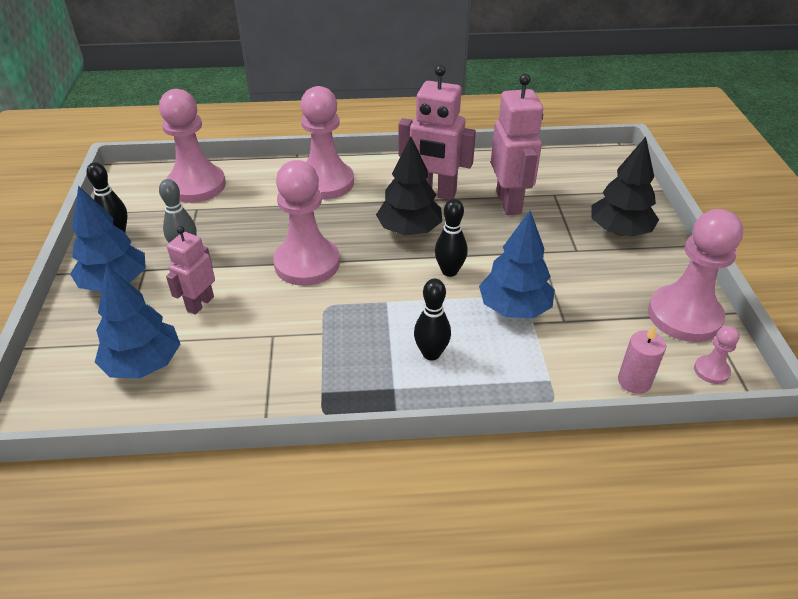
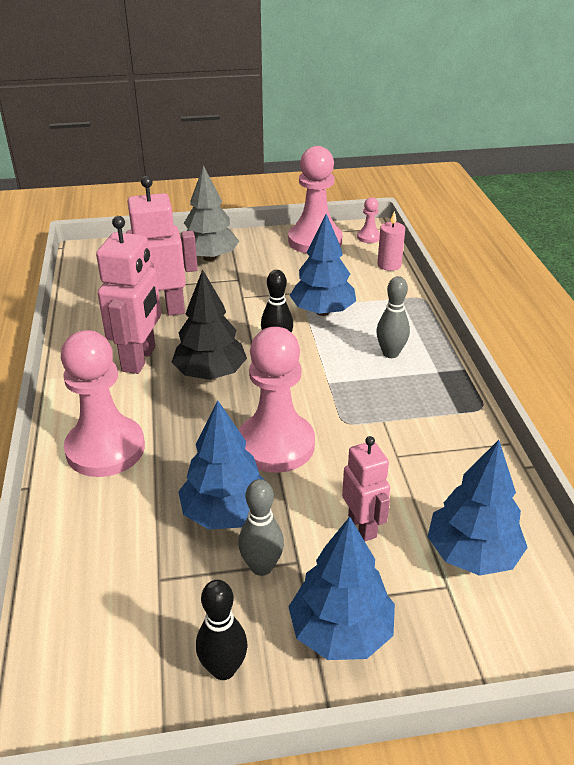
camera: 95 degrees left, 5 degrees down
pink pawn [159,89,226,203] -> none
pink robot [166,226,215,315] -> pink robot turned 135 degrees counterclockwise [342,436,390,541]
black bowling pin [414,279,451,361] -> grey bowling pin [376,276,410,358]
black tree [591,137,659,237] -> grey tree [181,165,239,261]
none -> blue tree [178,400,264,530]

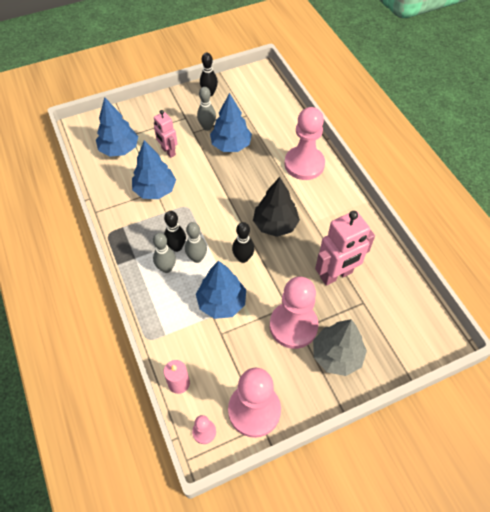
camera: 165 degrees right, 20 degrees up
pink robot [96,216,161,374] -> none
pink pawn [239,327,315,473] -> pink pawn moved to [270,277,319,349]
blue tree [289,517,395,660] -> blue tree moved to [132,140,176,199]
none -> black bowling pin [164,211,186,252]
none -> grey bowling pin [185,222,207,263]

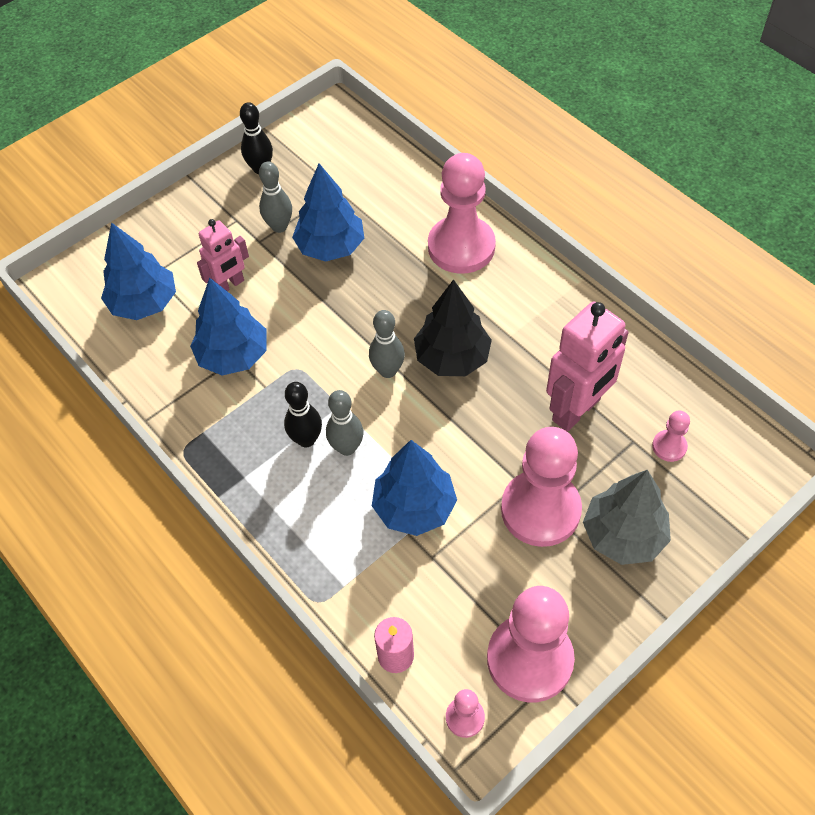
camera: 15 degrees left, 0 degrees up
grey bowling pin [153,233,176,273] -> grey bowling pin moved to [369,310,405,378]
pink robot [154,110,178,158] -> pink robot turned 75 degrees counterclockwise [197,219,249,291]
black bowling pin [232,222,254,263] -> none
none -> pink pawn [652,411,690,462]

